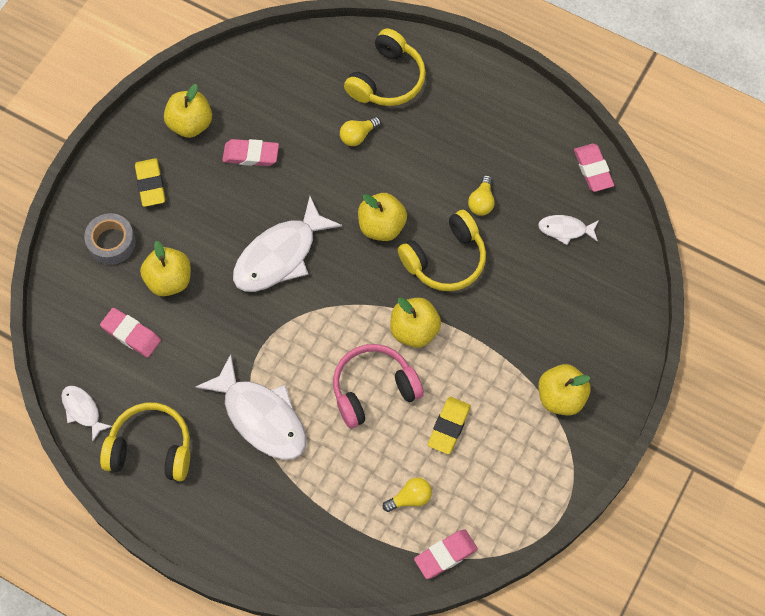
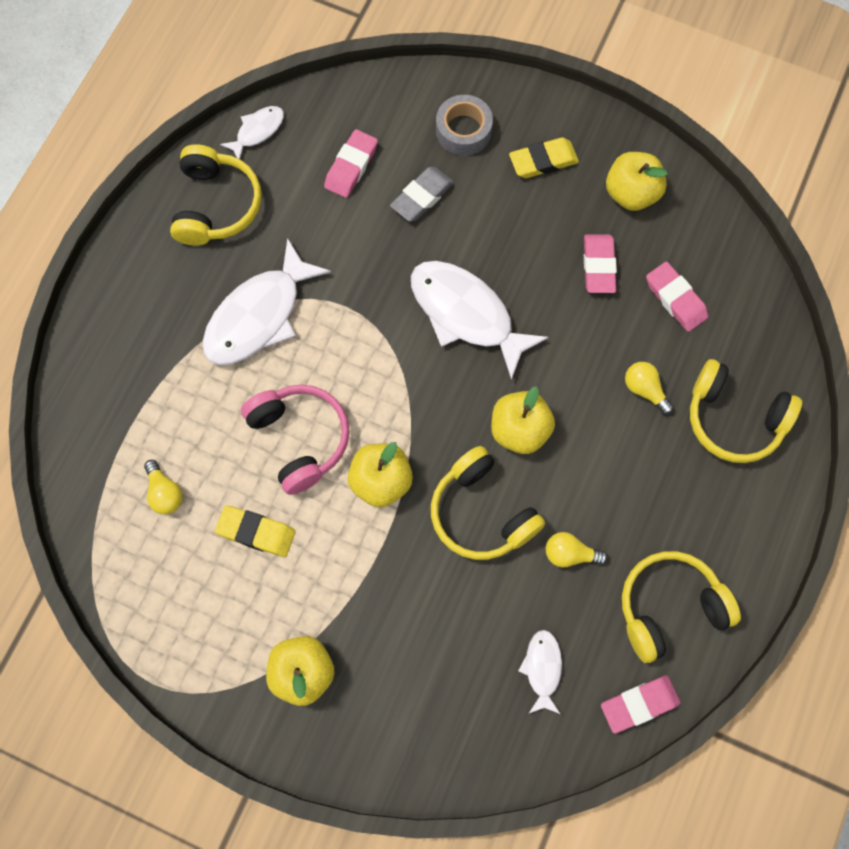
camera: 85 degrees right, 5 degrees up
yellow apple [140,241,191,296] -> grey eraser [390,167,454,222]
pink eraser [414,529,478,579] -> pink eraser moved to [646,262,709,332]
none -> yellow headphones [622,551,741,663]

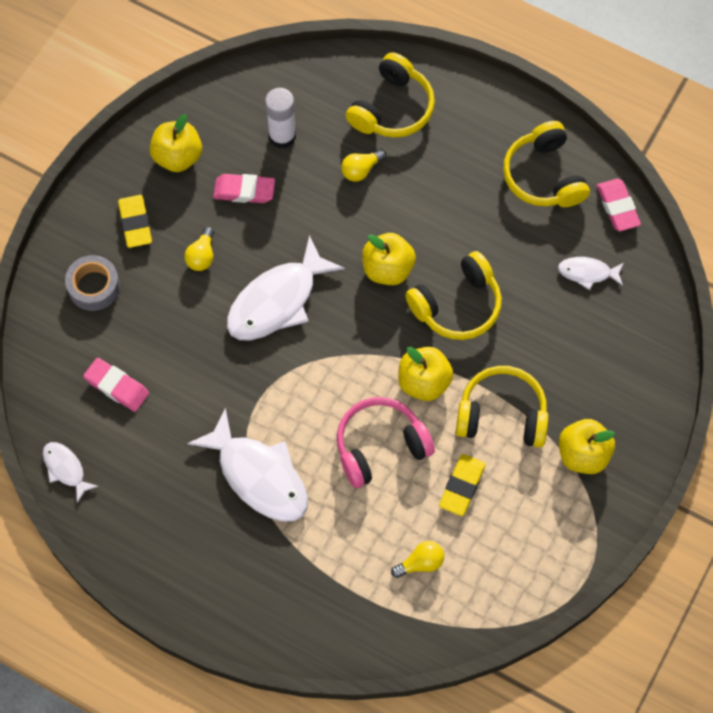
camera: 85 degrees left, 5 degrees down
yellow headphones [170,144,261,246] -> yellow headphones moved to [456,366,549,448]
grey eraser [390,167,454,222] -> none
yellow light bulb [546,532,608,567] -> yellow light bulb moved to [184,227,214,271]
pink eraser [646,262,709,332] -> white glue stick [265,88,296,148]

